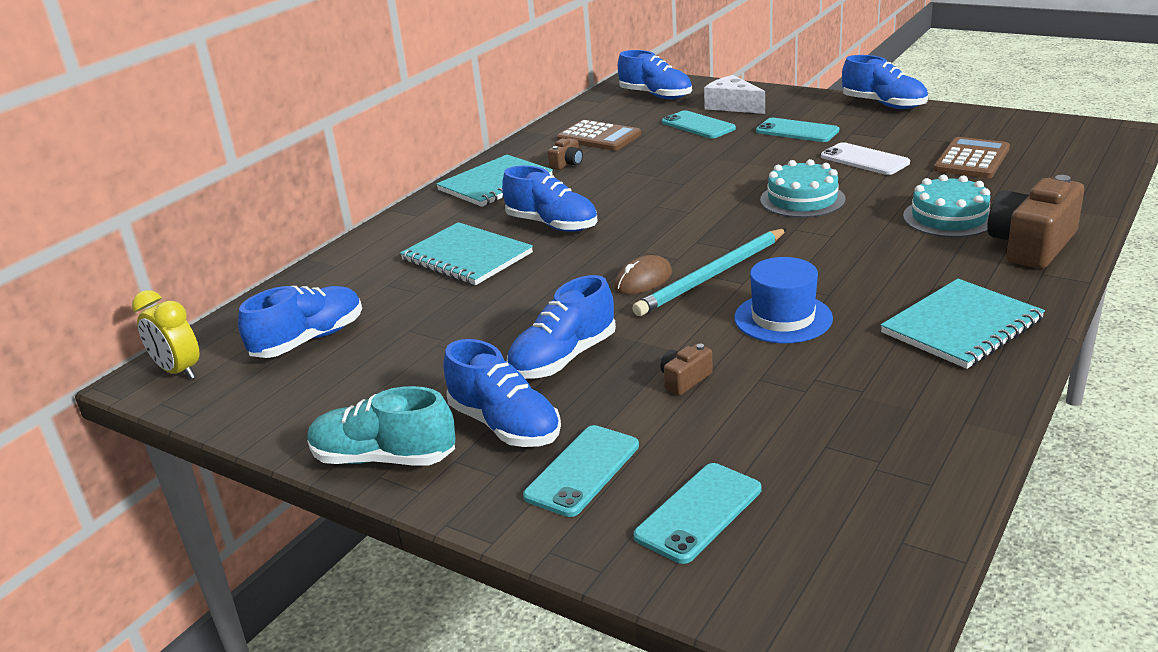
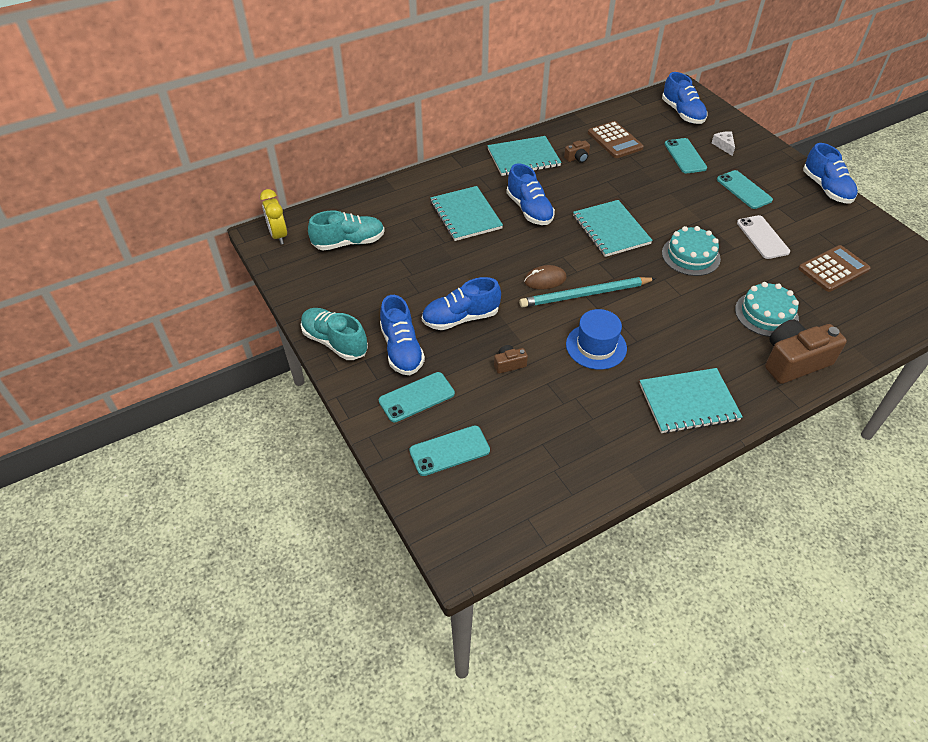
camera: 25 degrees right, 20 degrees up
blue shoe [238,286,362,358] -> turquoise shoe [308,211,385,251]
white cheese [704,75,765,114] -> white cheese [712,131,735,156], size x0.60
none -> turquoise notebook [573,200,653,257]

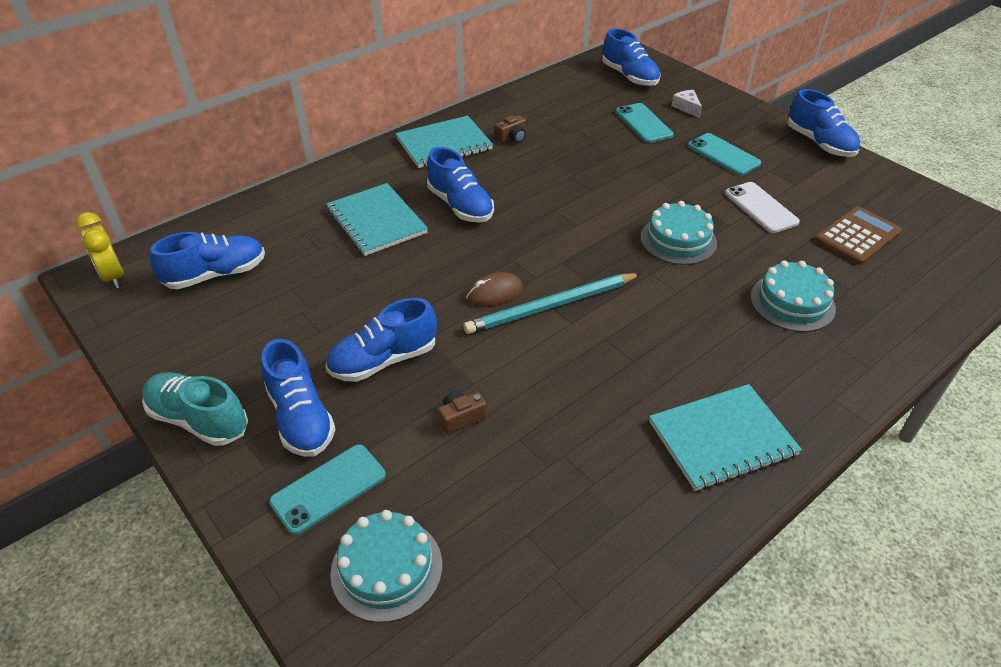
camera: 10 degrees left, 5 degrees down
turquoise shoe [308,211,385,251] -> blue shoe [150,232,265,289]
turquoise phone [409,425,490,476] -> turquoise cake [330,510,442,623]
blue hat [566,309,627,370] -> none
turquoise notebook [573,200,653,257] -> none
brown calculator [588,121,644,158] -> none
brown camera [765,319,847,384] -> none

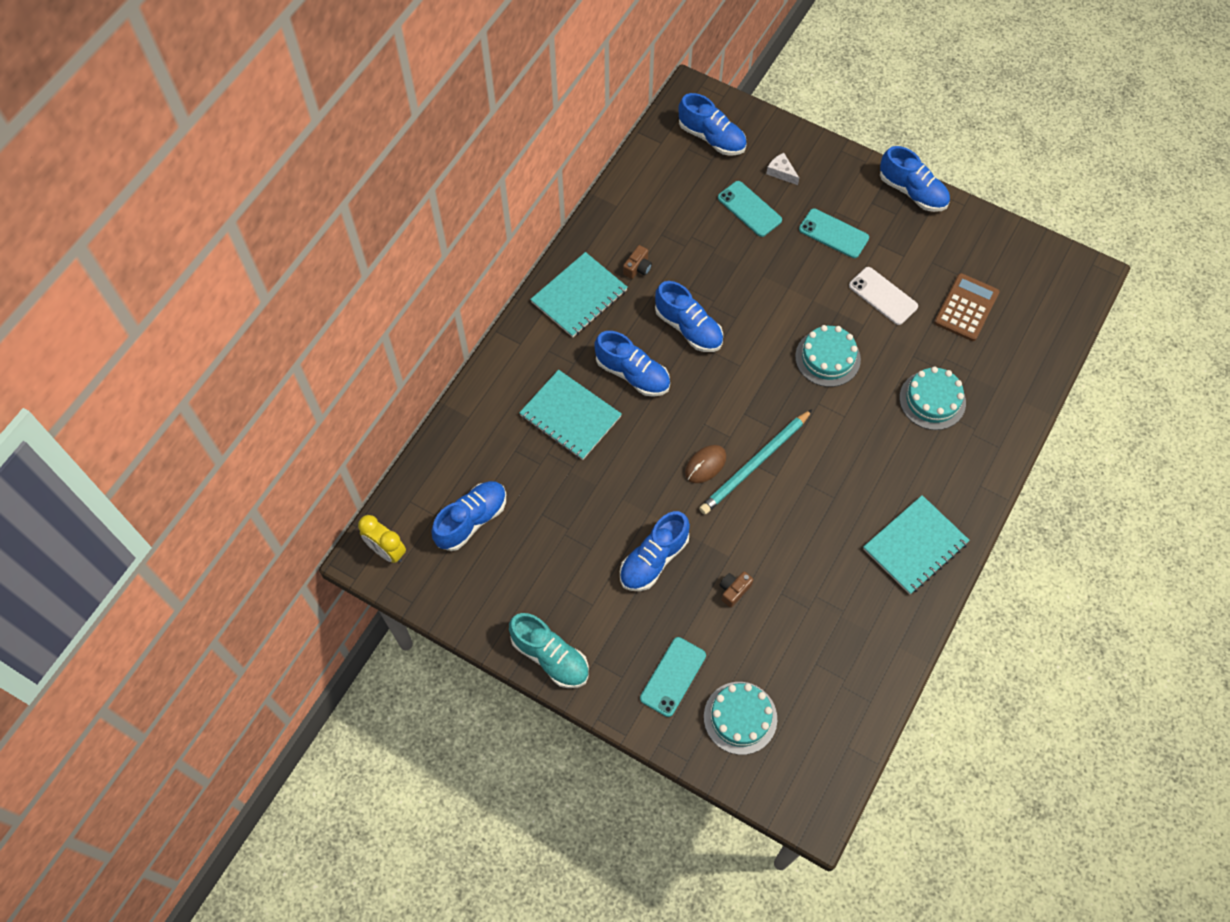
camera: 20 degrees left, 20 degrees up
turquoise shoe [142,372,248,446] -> turquoise shoe turned 150 degrees counterclockwise [509,613,589,688]
blue shoe [261,339,336,457] -> blue shoe moved to [655,281,723,352]

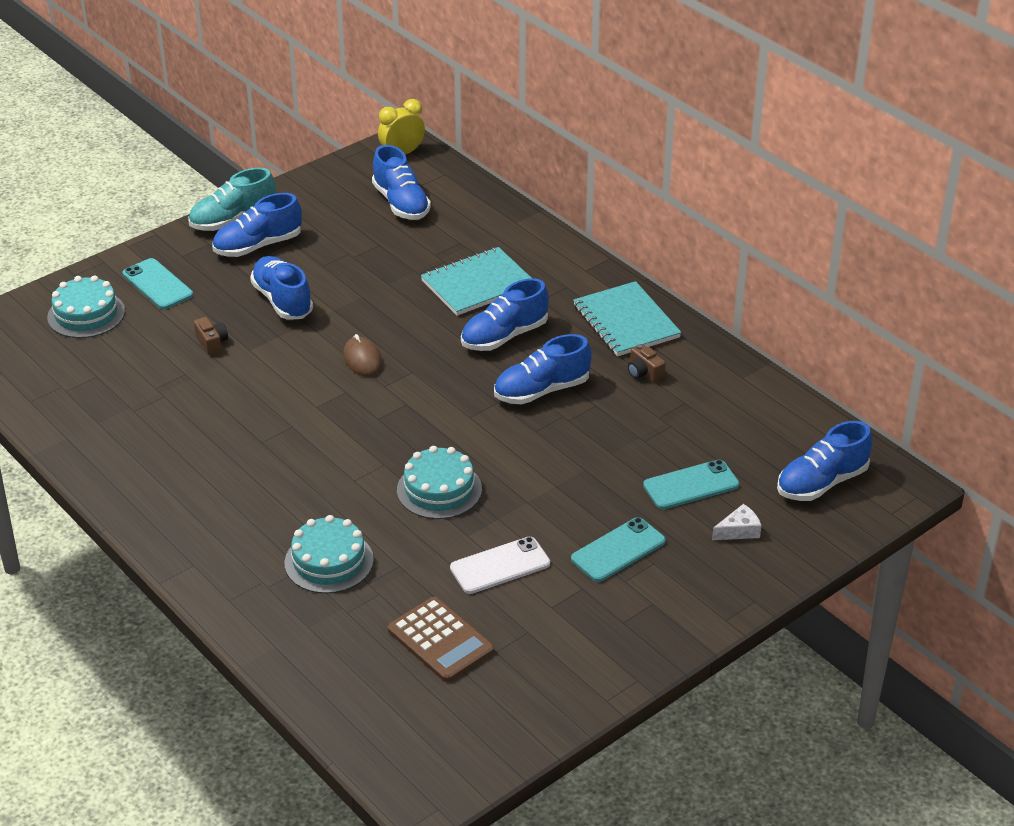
camera: 110 degrees right, 25 degrees down
turquoise pencil [699,409,813,514] -> none
turquoise notebook [863,495,970,595] -> none
blue shoe [880,146,950,212] -> blue shoe moved to [212,193,302,257]

